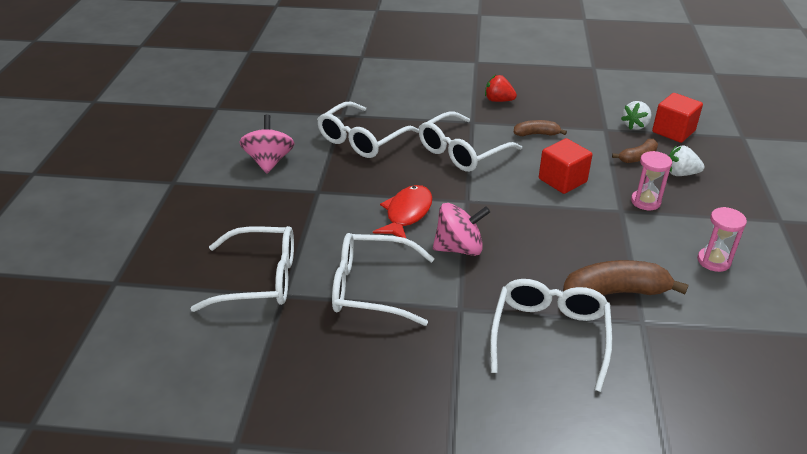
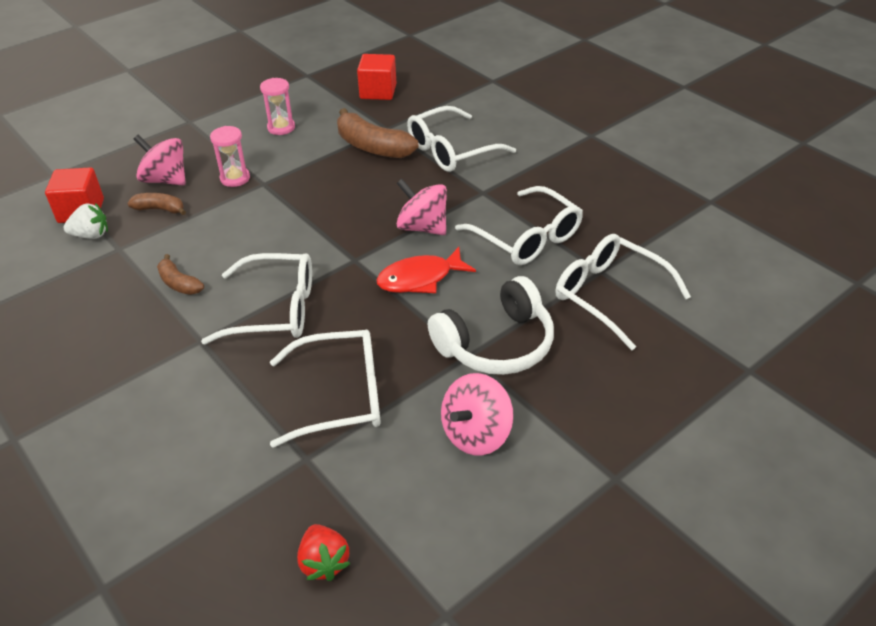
camera: 135 degrees left, 5 degrees up
red strawberry [485,75,517,102] -> red strawberry moved to [297,524,350,581]
red cube [539,138,593,194] -> red cube moved to [357,54,396,100]
white strawberry [669,145,705,176] -> pink spinning top [134,135,186,186]
none -> white headphones [428,276,554,375]

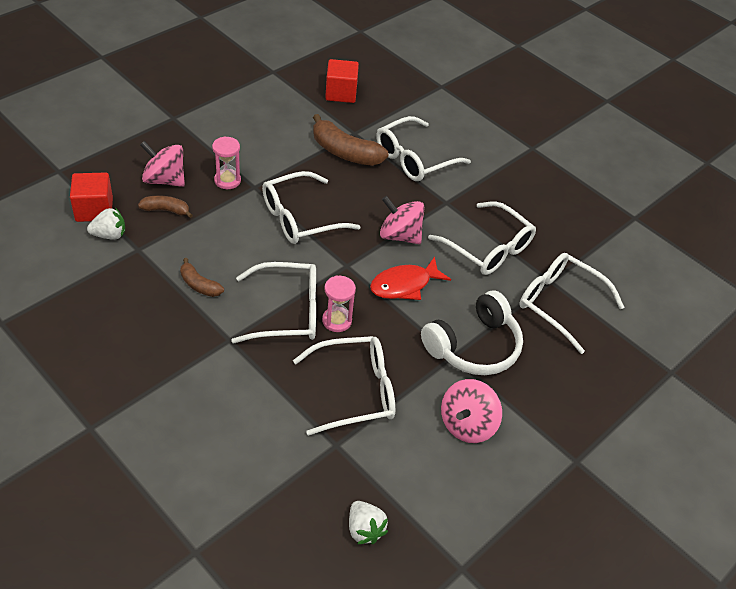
camera: 10 degrees left, 5 degrees up
pink hourglass [260,78,295,135] -> pink hourglass moved to [322,276,356,332]
red strawberry [297,524,350,581] -> white strawberry [349,501,388,544]
none -> white glasses [262,171,361,244]

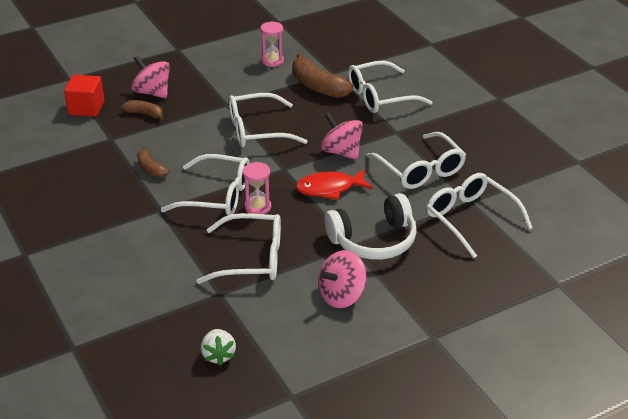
camera: 20 degrees right, 10 degrees down
white strawberry [87,208,125,240] -> none
pink hourglass [212,136,241,189] -> pink hourglass moved to [260,21,284,67]
red cube [325,59,359,103] -> none

